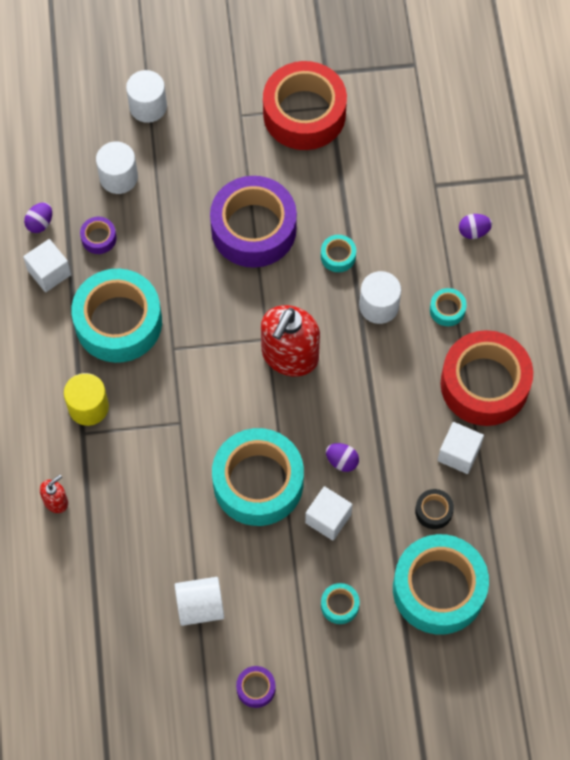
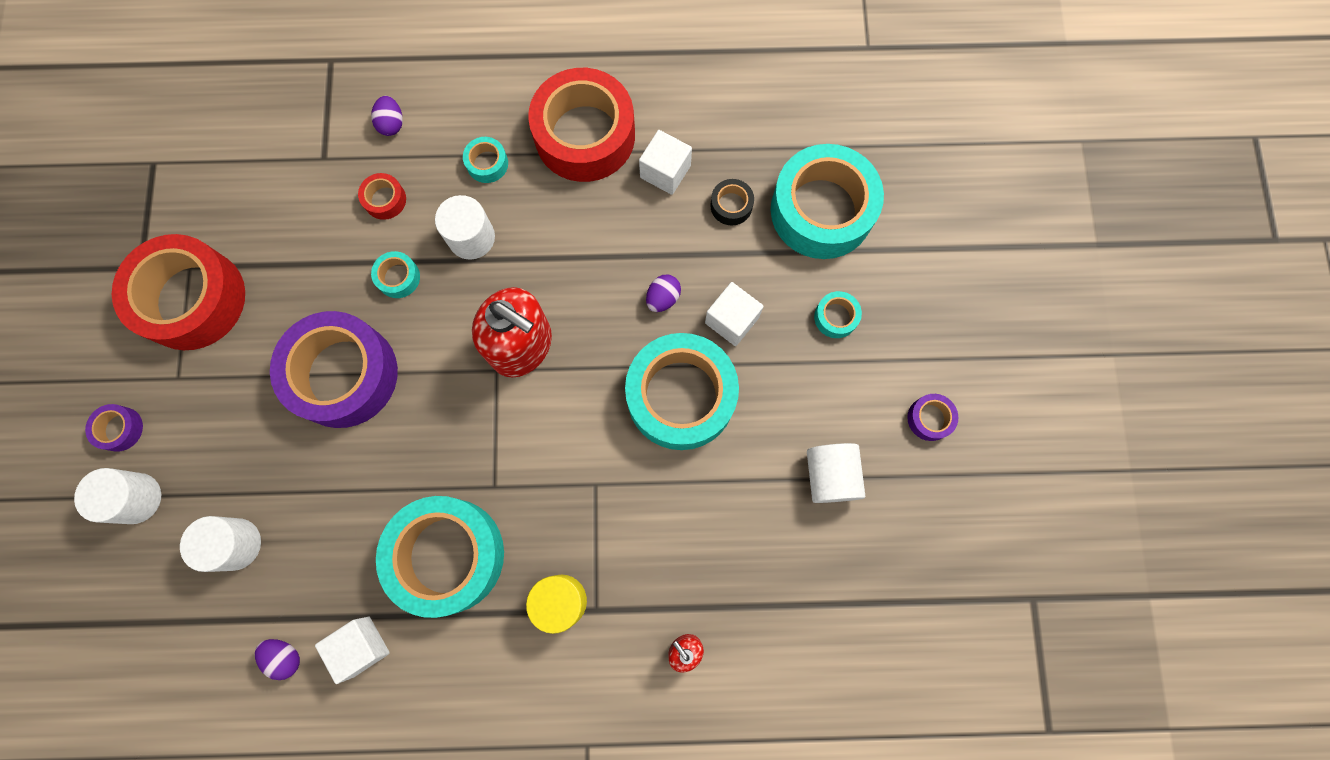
camera: 85 degrees left, 10 degrees up
purple tape [80,217,117,254] -> purple tape moved to [85,404,143,452]
none -> red tape [358,173,406,220]

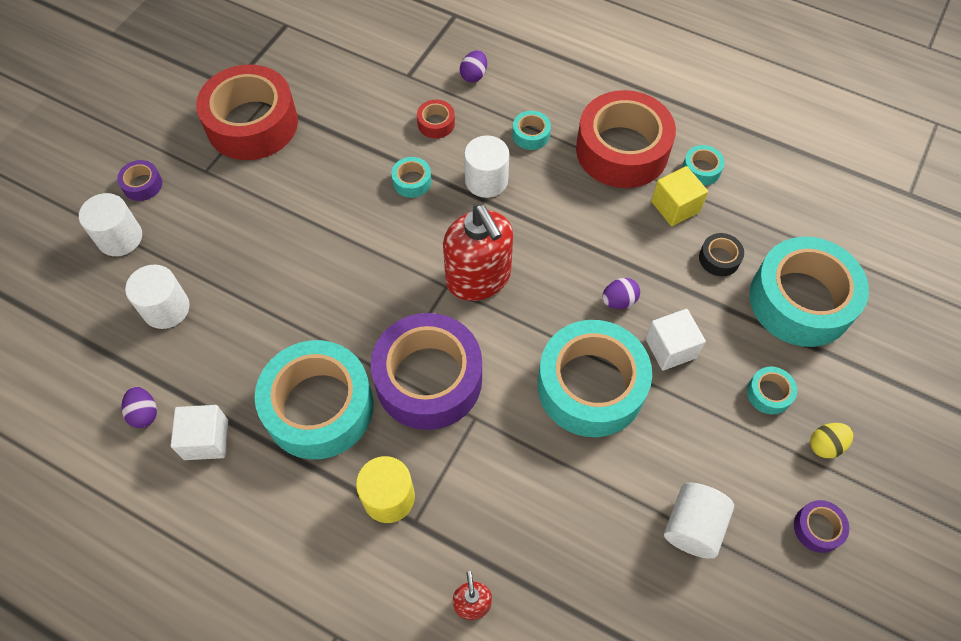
camera: 30 degrees right, 15 degrees down
purple tape [270,311,398,428] -> purple tape moved to [371,313,482,430]
white cube [639,130,692,195] -> yellow cube [651,166,708,226]
none -> turquoise tape [682,145,725,185]
none -> yellow egg [810,423,854,458]

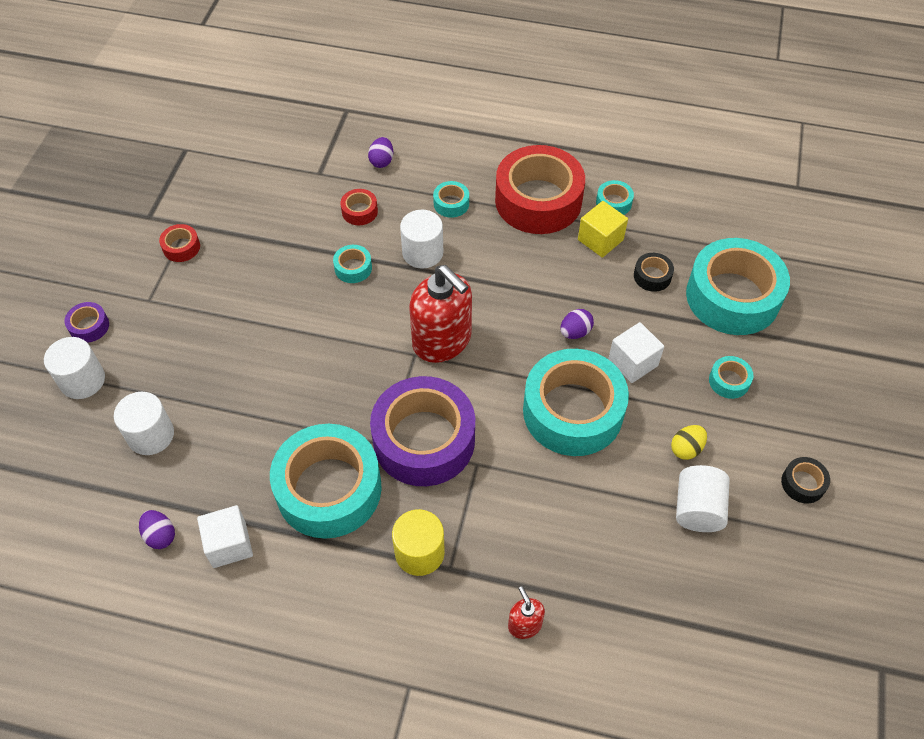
camera: 15 degrees left, 5 degrees down
red tape [196,64,298,160] -> red tape [159,224,200,262], size x0.41
purple tape [794,500,849,553] -> black tape [781,457,830,503]
yellow egg [810,423,854,458] -> yellow egg moved to [671,425,707,460]

